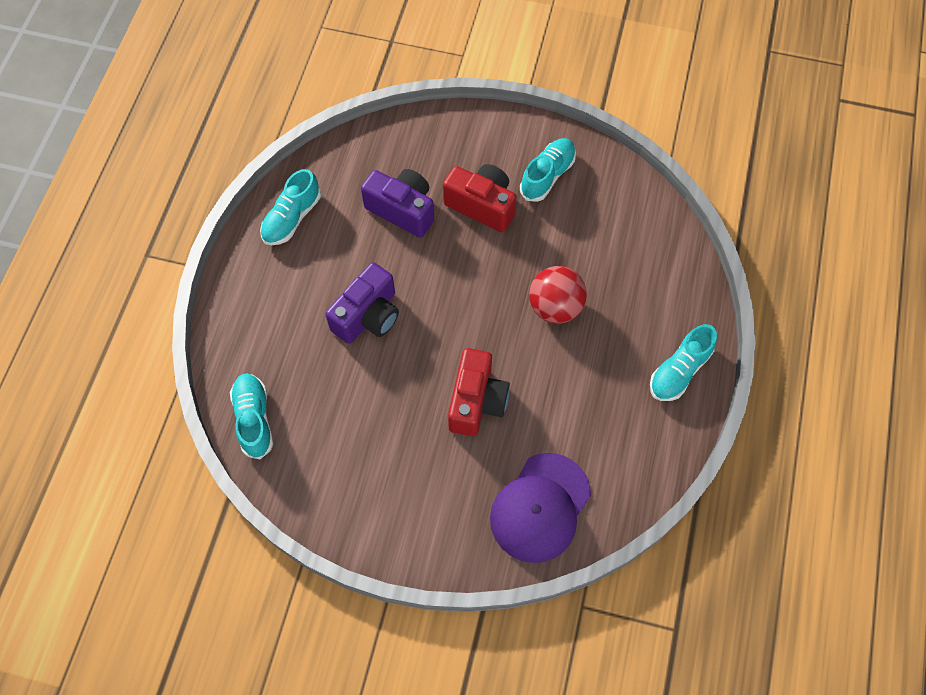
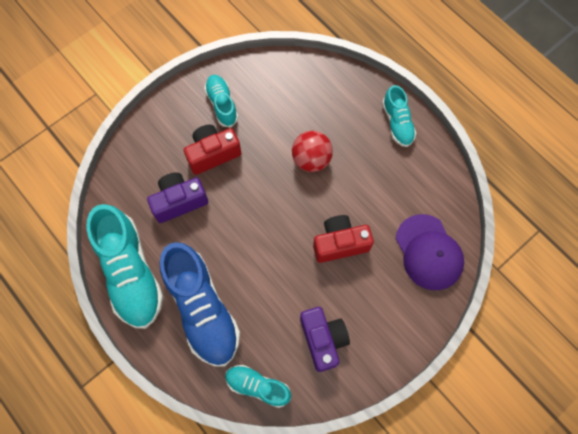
camera: 55 degrees left, 5 degrees up
turquoise shoe [260,169,321,245] -> turquoise shoe [87,204,164,329], size x1.87
purple camera [325,262,399,344] -> purple camera moved to [300,307,350,372]
red camera [448,348,510,436] -> red camera turned 60 degrees counterclockwise [313,215,374,263]
none -> blue shoe [160,242,240,366]

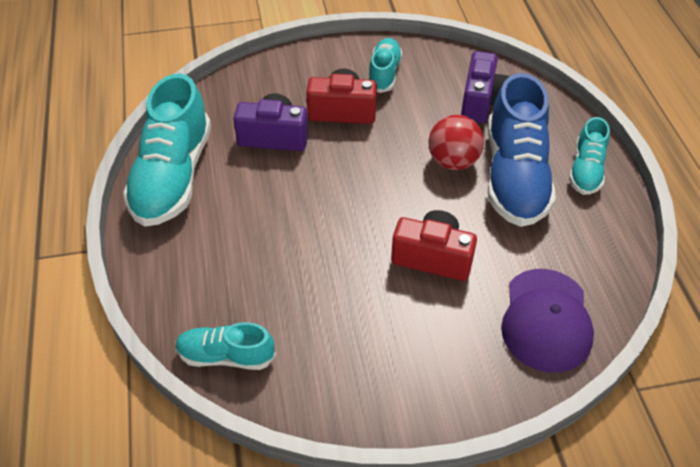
camera: 30 degrees right, 20 degrees down
blue shoe [160,242,240,366] -> blue shoe moved to [488,73,556,227]
turquoise shoe [225,365,291,408] -> turquoise shoe turned 45 degrees counterclockwise [175,322,276,370]
purple camera [300,307,350,372] -> purple camera moved to [461,51,509,123]

